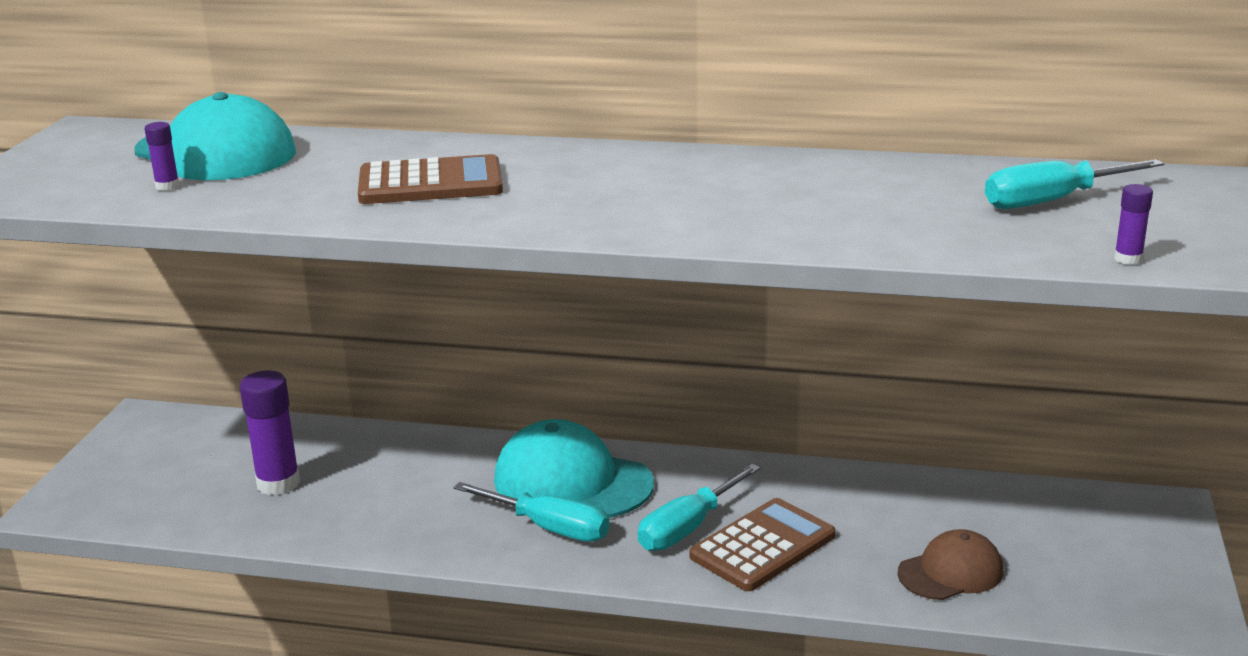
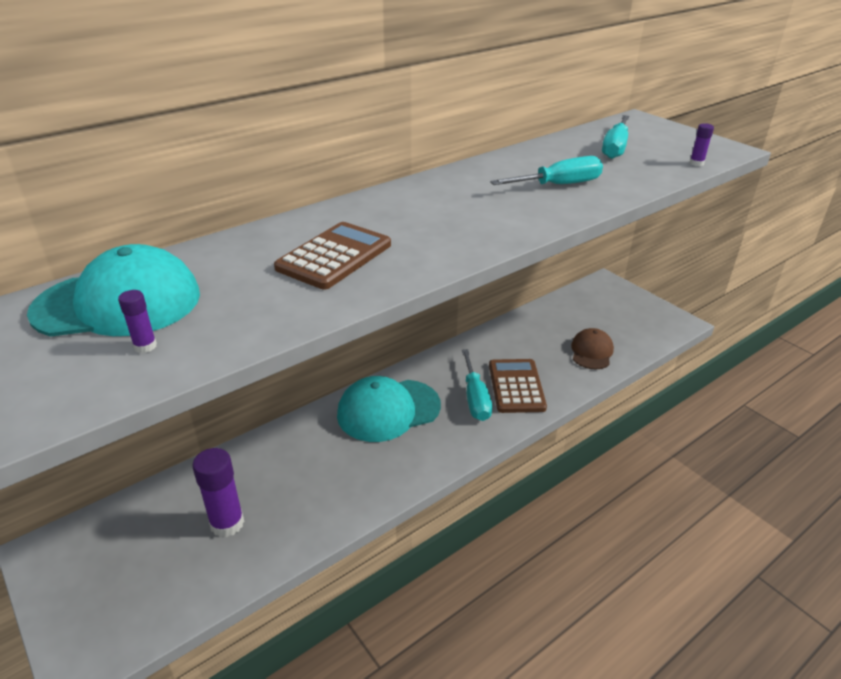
camera: 50 degrees left, 10 degrees up
turquoise screwdriver [454,482,609,542] -> turquoise screwdriver moved to [490,156,603,185]

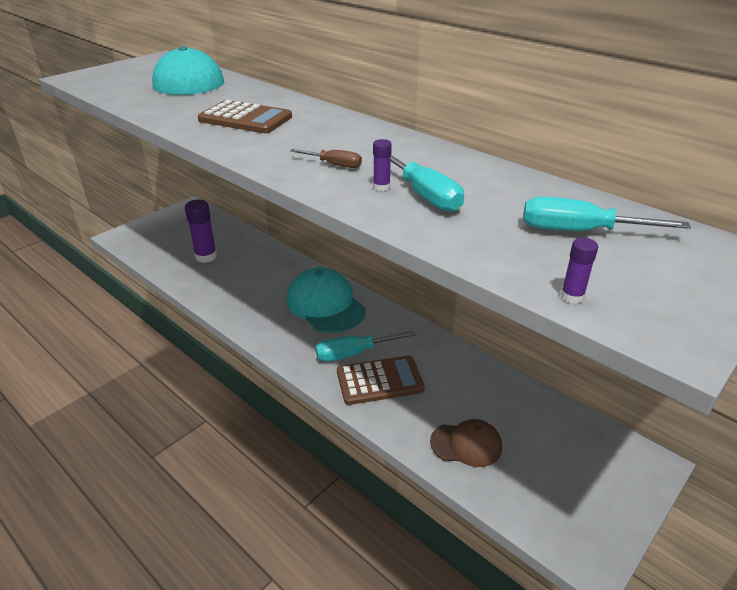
camera: 80 degrees right, 0 degrees up
purple glue stick [118,290,157,353] -> purple glue stick moved to [373,139,392,191]
none -> brown screwdriver [290,149,362,168]

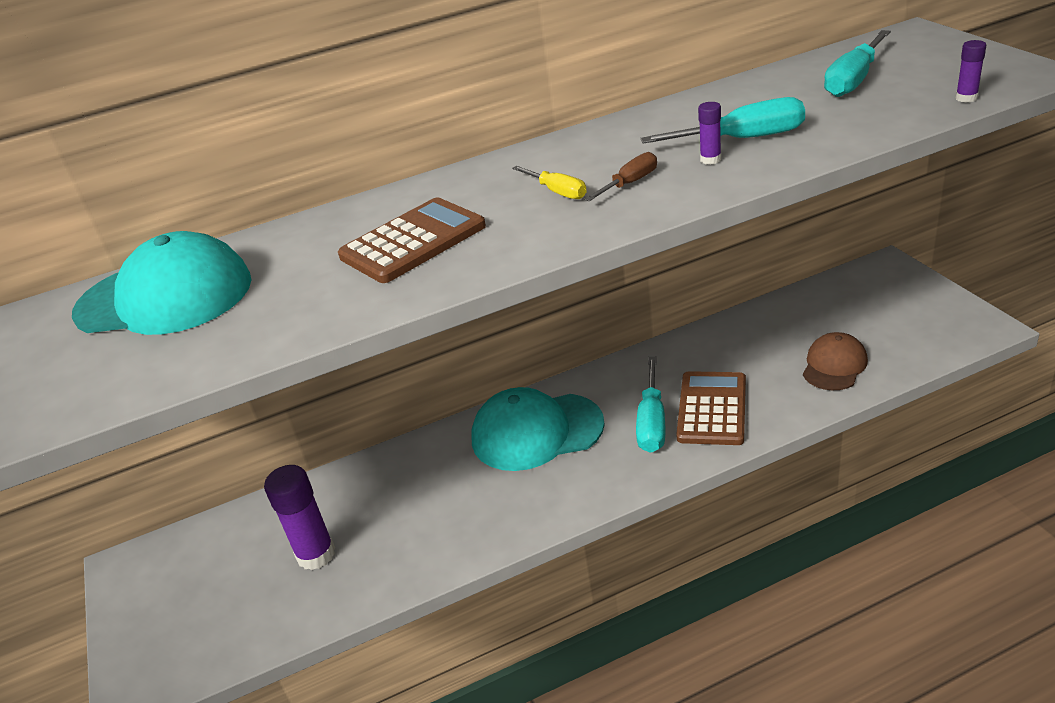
camera: 60 degrees left, 0 degrees up
none -> yellow screwdriver [512,166,587,199]

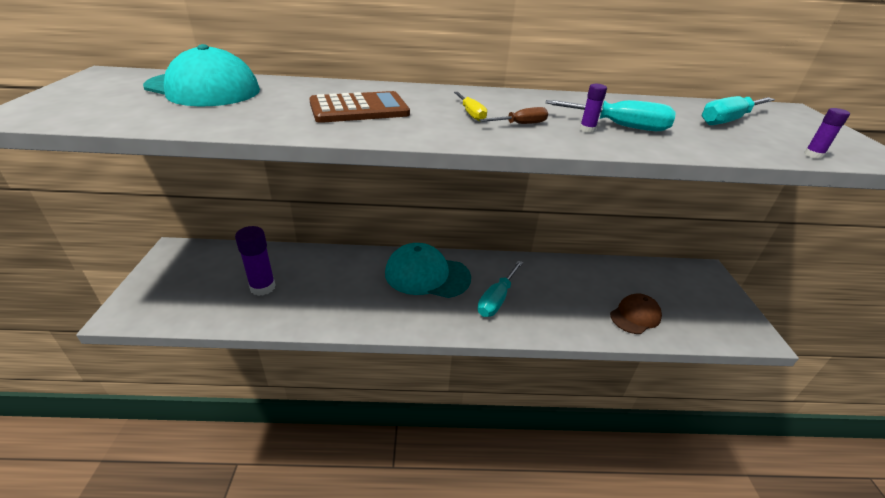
camera: 15 degrees right, 0 degrees up
brown calculator [676,371,746,445] -> none

